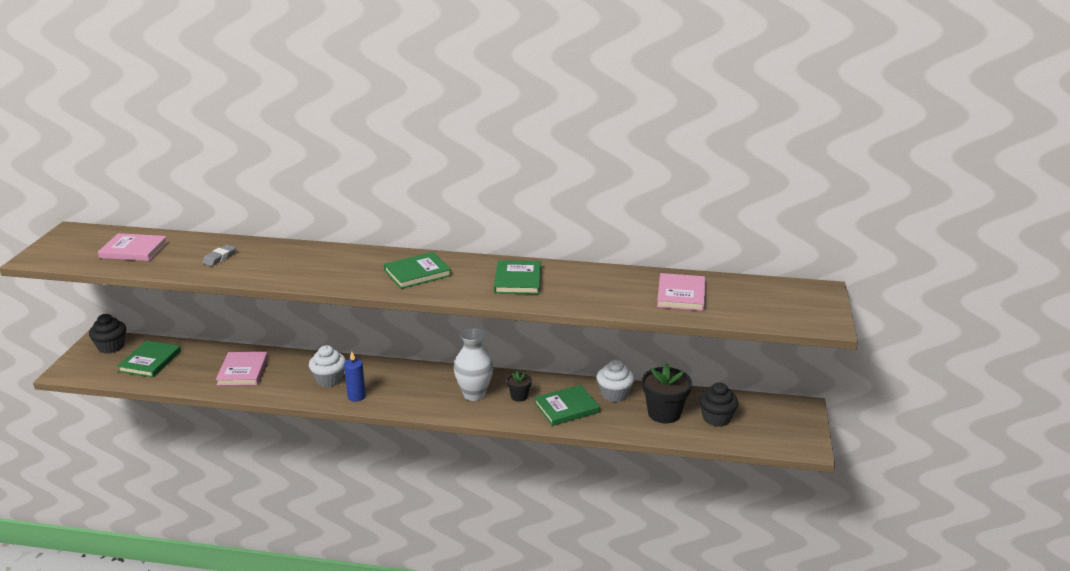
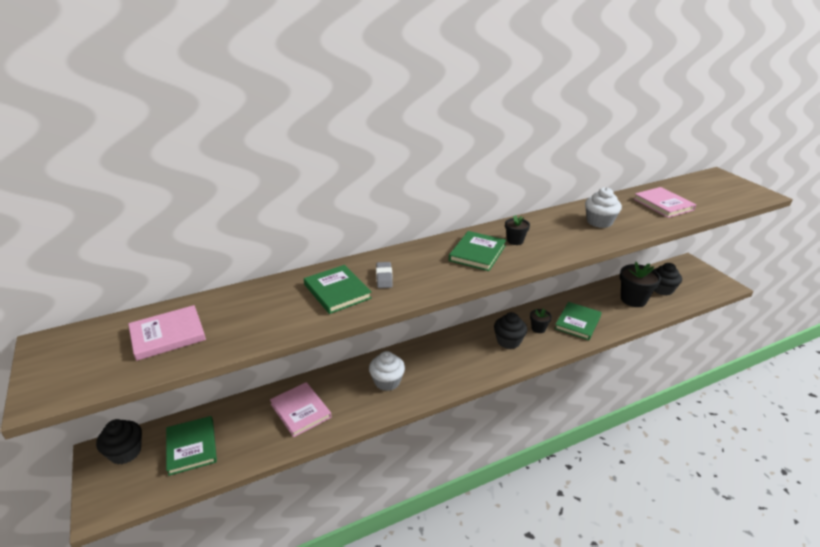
camera: 35 degrees left, 5 degrees up
grey eraser [202,244,236,266] -> grey eraser moved to [376,262,393,288]
blue candle [344,351,366,402] -> none
white vase [454,328,493,401] -> black cupcake [494,312,527,349]
green book [494,260,541,294] -> green book moved to [304,265,372,314]
white cupcake [597,359,634,402] -> white cupcake moved to [585,187,622,228]
none -> black flower pot [505,215,530,245]

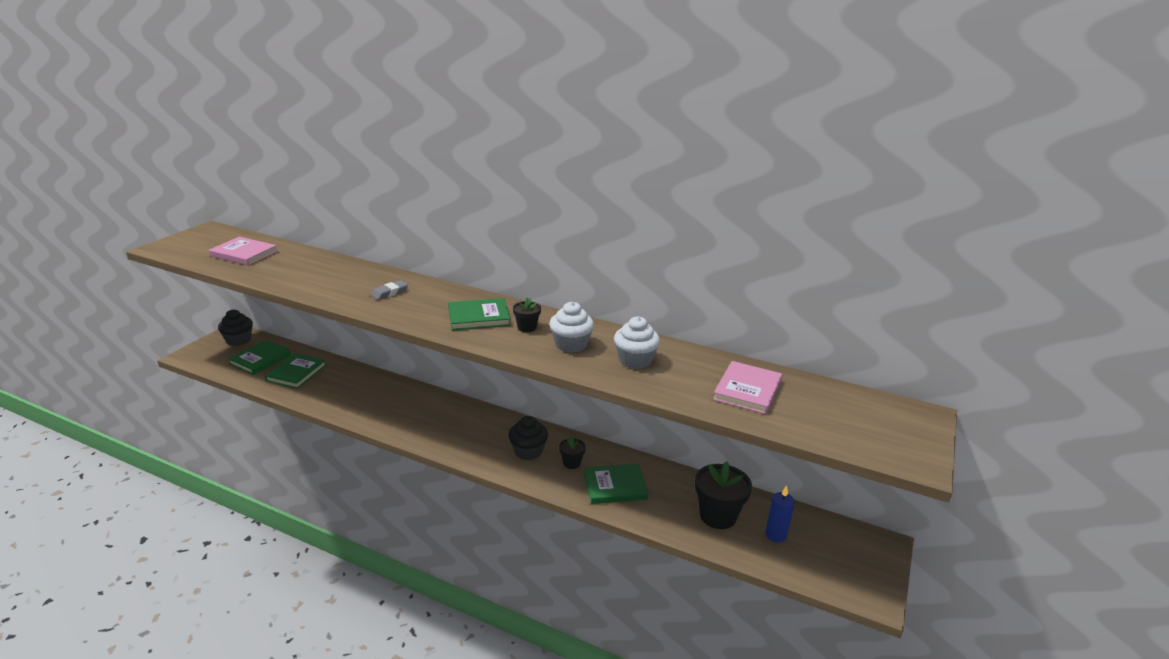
camera: 50 degrees right, 5 degrees down
pink book [270,382,332,437] -> none
green book [304,265,372,314] -> green book moved to [265,353,326,389]
white cupcake [369,351,405,391] -> white cupcake moved to [549,302,594,353]
black cupcake [654,263,682,295] -> blue candle [765,485,795,543]

